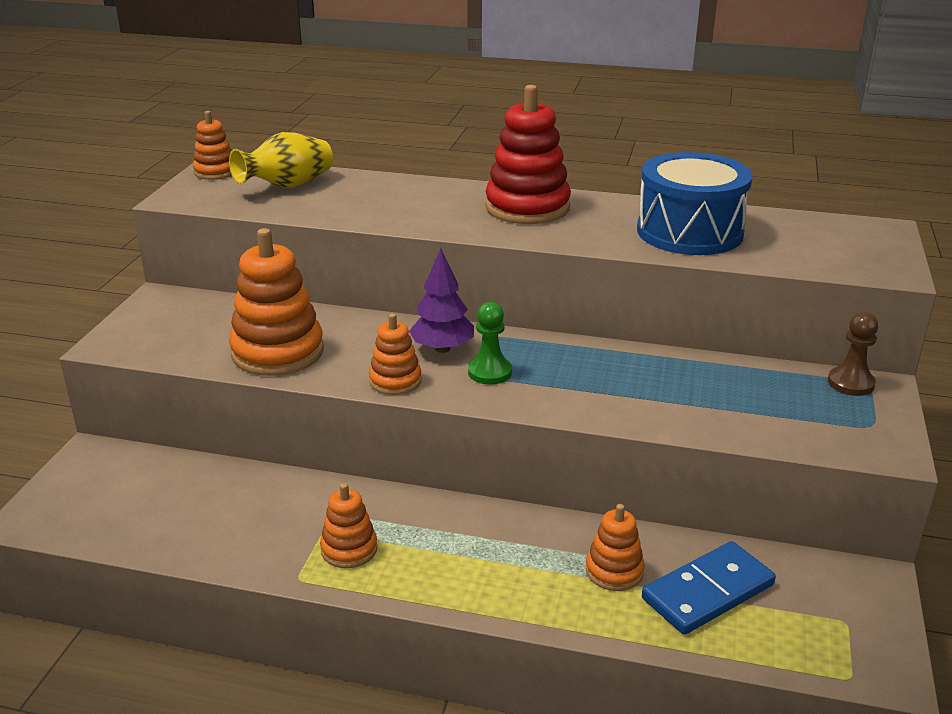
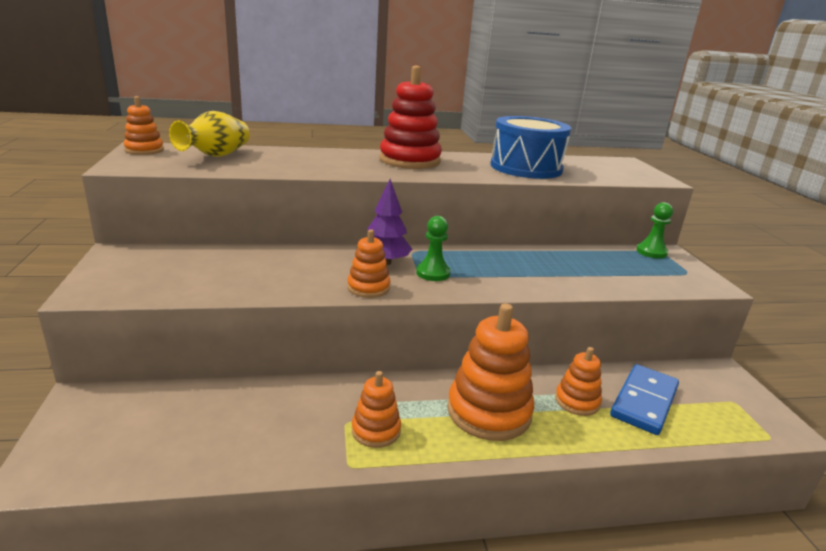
camera: 25 degrees left, 5 degrees down
orange stacking toy [229,228,324,376] -> orange stacking toy moved to [447,303,534,441]
brown pawn [828,312,878,396] -> green pawn [636,202,673,259]

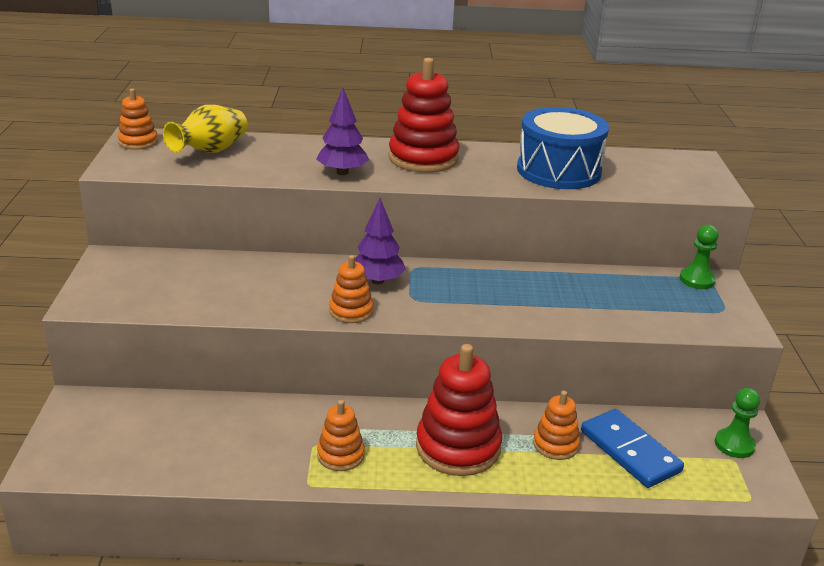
camera: 10 degrees right, 5 degrees up
green pawn [416,216,450,281] -> green pawn moved to [715,388,760,458]
orange stacking toy [447,303,534,441] -> red stacking toy [416,344,502,476]
blue domino [610,364,679,435] -> blue domino turned 75 degrees counterclockwise [581,409,684,488]
none -> purple tree [316,88,369,175]

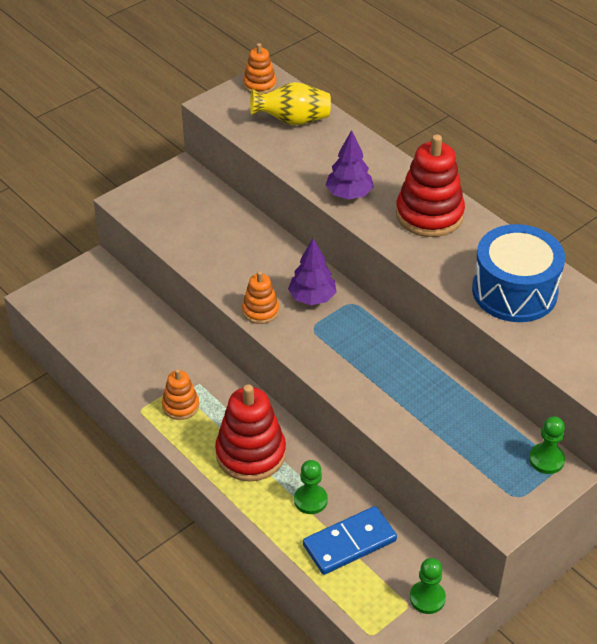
camera: 50 degrees right, 15 degrees up
orange stacking toy [533,391,580,460] -> green pawn [294,460,328,514]
blue domino [581,409,684,488] -> blue domino turned 45 degrees clockwise [303,506,397,575]

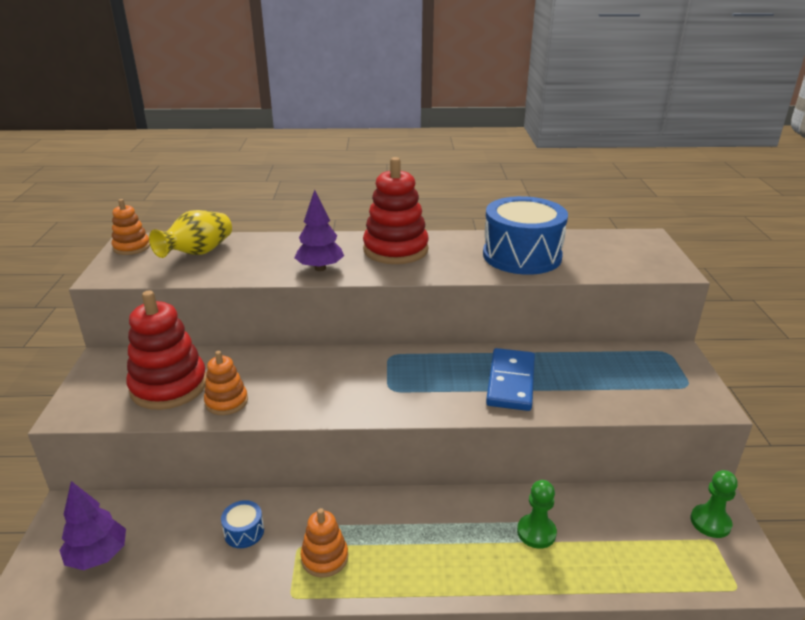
camera: 50 degrees left, 15 degrees down
red stacking toy [215,384,286,482] -> red stacking toy moved to [126,291,207,410]
orange stacking toy [242,271,279,324] -> orange stacking toy moved to [204,351,248,415]
purple tree [288,238,337,305] -> purple tree moved to [59,481,126,570]
blue domino [303,506,397,575] -> blue domino moved to [486,348,535,411]
green pawn [529,416,565,474] -> none
none -> blue drum [221,500,264,548]

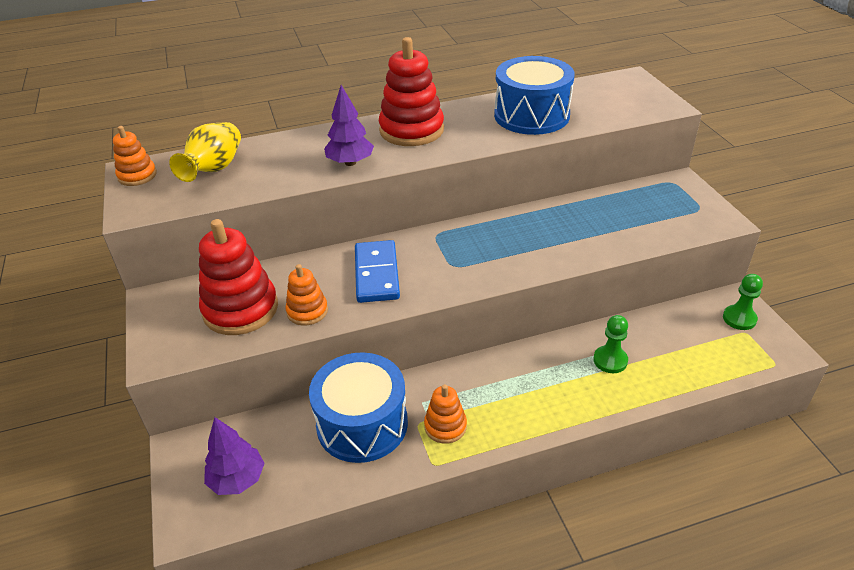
camera: 15 degrees left, 10 degrees up
blue drum [221,500,264,548] -> blue drum [309,352,408,463], size x2.49
blue domino [486,348,535,411] -> blue domino moved to [355,240,400,303]

